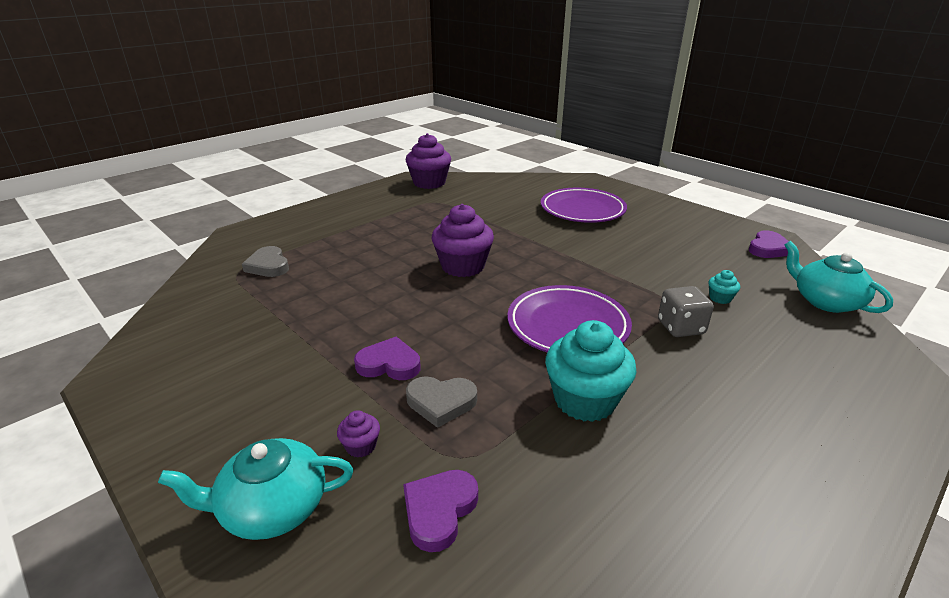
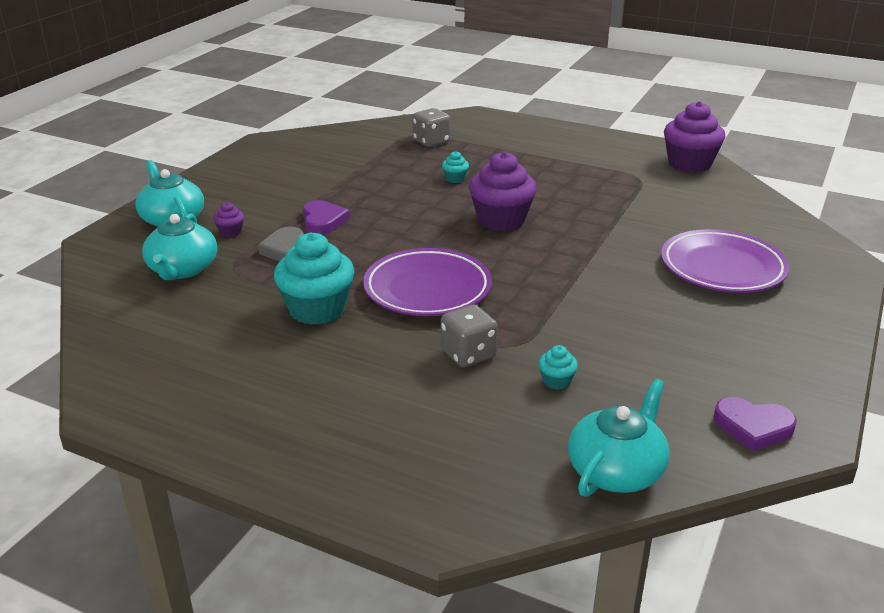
camera: 70 degrees right, 0 degrees up
grey heart [242,246,289,277] -> grey dice [413,108,450,147]
purple heart [403,470,478,552] -> turquoise teapot [142,213,217,280]
none -> turquoise cupcake [442,151,469,183]

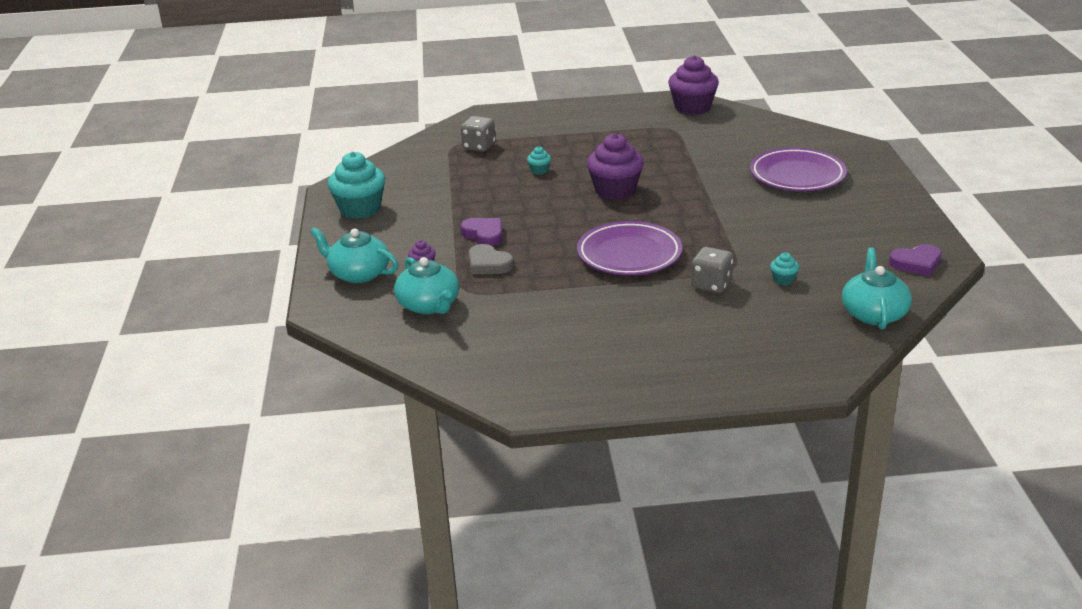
camera: 30 degrees left, 0 degrees up
turquoise cupcake [274,233,355,325] -> turquoise cupcake moved to [328,152,385,219]

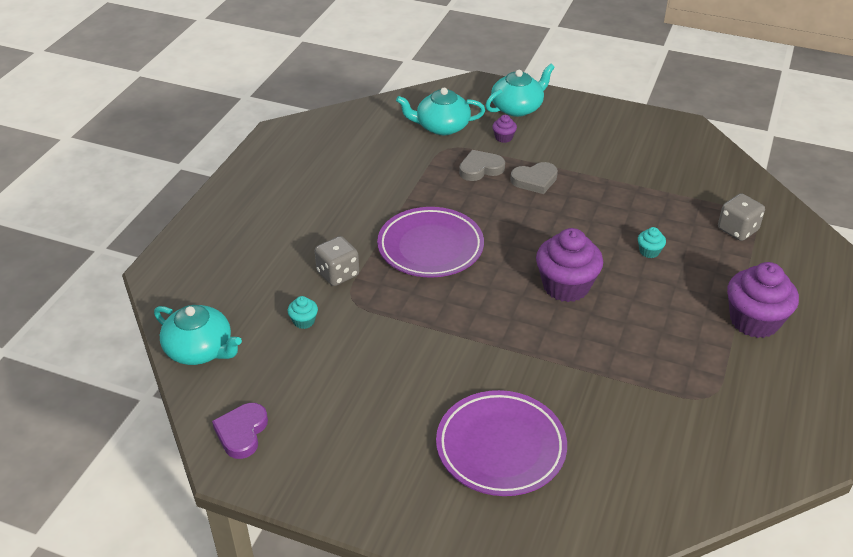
camera: 115 degrees right, 10 degrees up
turquoise cupcake [328,152,385,219] -> none
purple heart [460,218,502,246] -> grey heart [510,162,558,194]
purple cupcake [668,55,719,115] -> purple cupcake moved to [727,262,799,338]

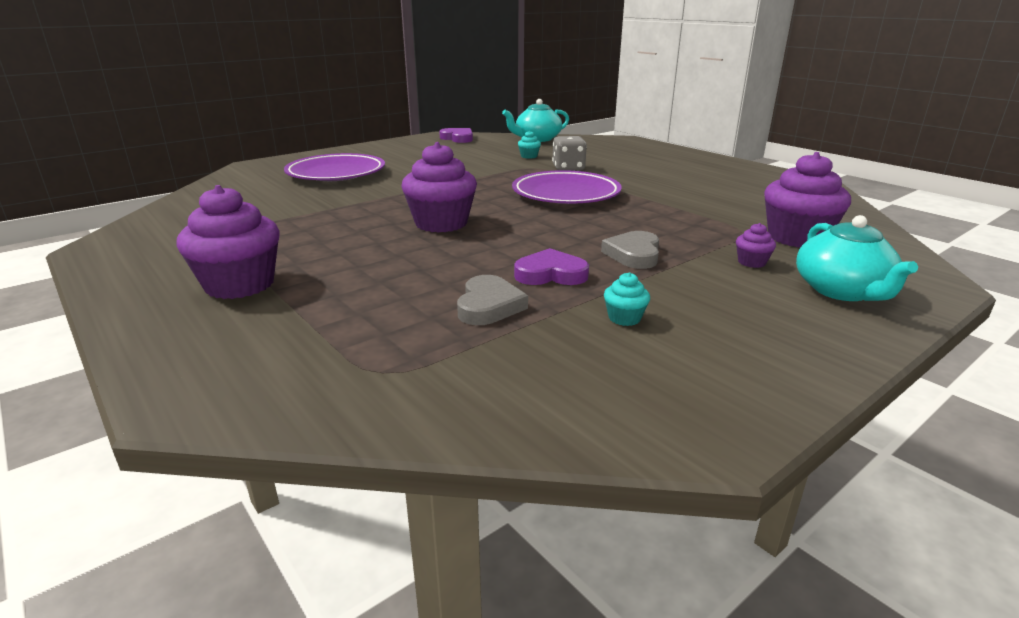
camera: 120 degrees right, 15 degrees down
turquoise teapot [396,88,485,135] -> purple cupcake [764,152,851,247]
grey heart [459,150,505,181] -> grey heart moved to [457,275,528,325]
turquoise cupcake [638,227,666,258] -> turquoise cupcake moved to [604,272,650,326]
grey dice [718,193,765,241] -> none
none -> purple heart [514,248,589,285]

